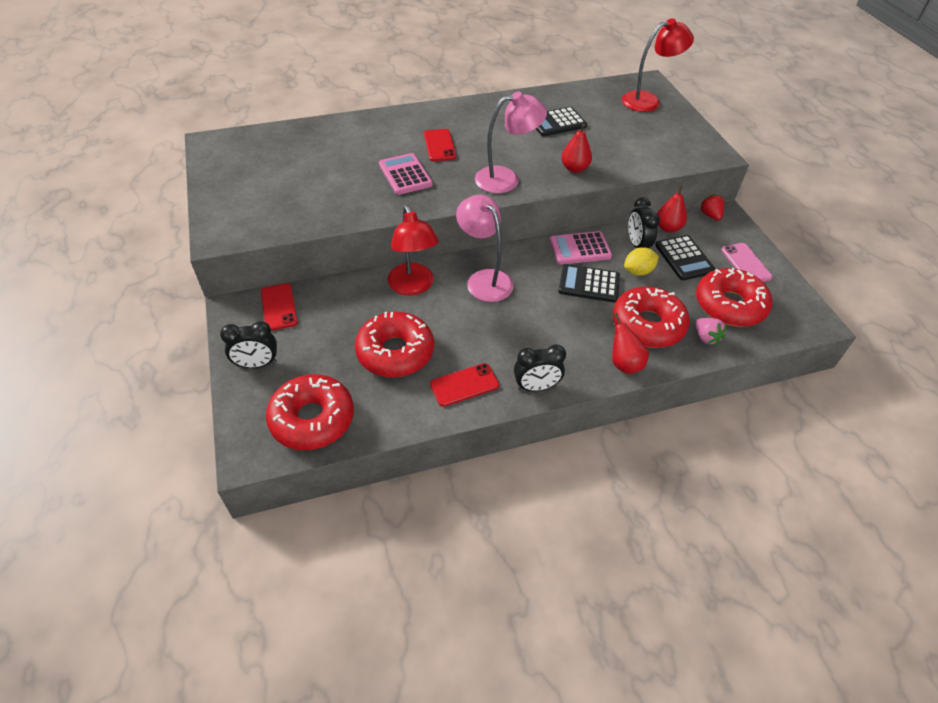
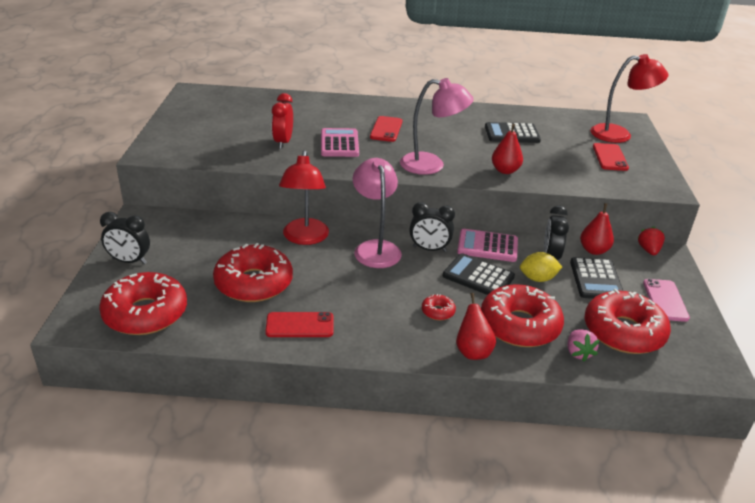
camera: 20 degrees right, 15 degrees down
red phone [261,283,298,331] -> red phone moved to [593,143,629,171]
black clock [514,344,566,391] -> black clock moved to [409,202,455,252]
none -> red clock [272,93,293,149]
none -> red donut [422,294,456,320]

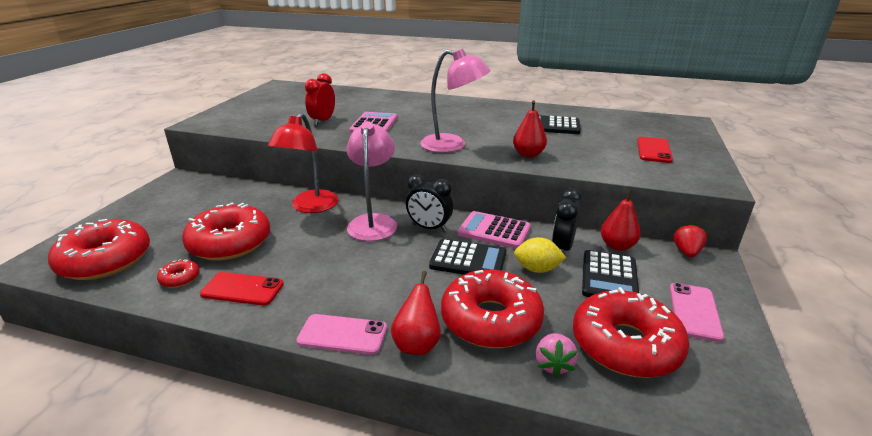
camera: 15 degrees right, 5 degrees down
black clock [100,212,150,264] -> none
red phone [370,116,402,142] -> none
red donut [422,294,456,320] -> red donut moved to [157,259,200,288]
black calculator [443,253,515,295] -> black calculator turned 150 degrees clockwise [429,239,506,275]
red lamp [590,54,668,143] -> none
none -> pink phone [296,314,387,355]

